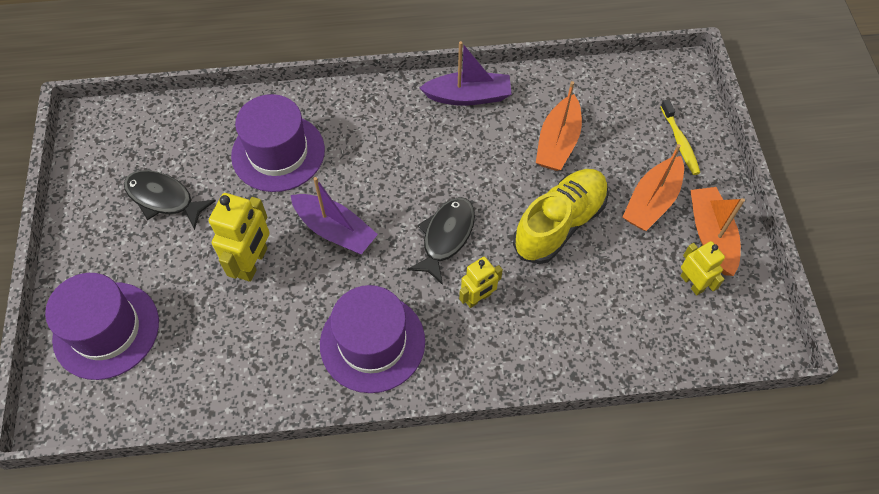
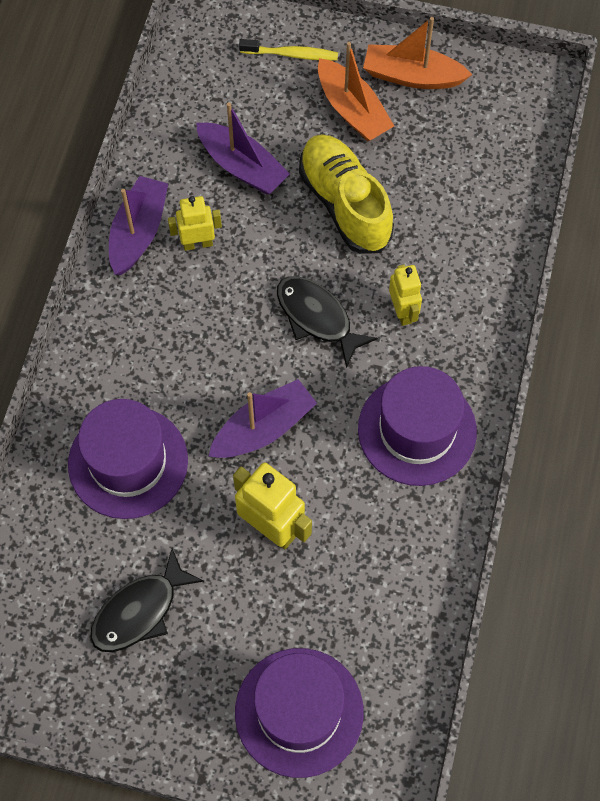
camera: 70 degrees left, 5 degrees up
orange boat [536,81,582,171] -> purple boat [196,102,290,194]
yellow robot [680,241,725,295] -> yellow robot moved to [168,196,222,251]

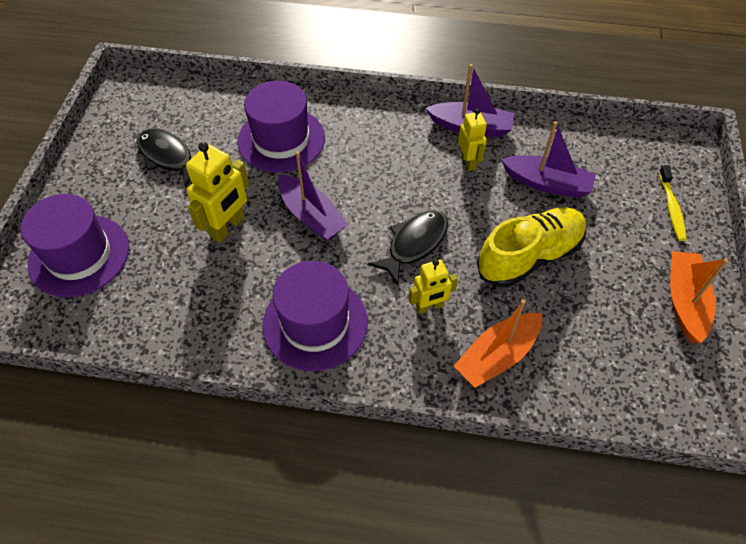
camera: 85 degrees right, 10 degrees down
purple boat [196,102,290,194] -> purple boat turned 105 degrees counterclockwise [501,121,596,198]
orange boat [318,42,394,141] -> orange boat moved to [454,299,542,388]

